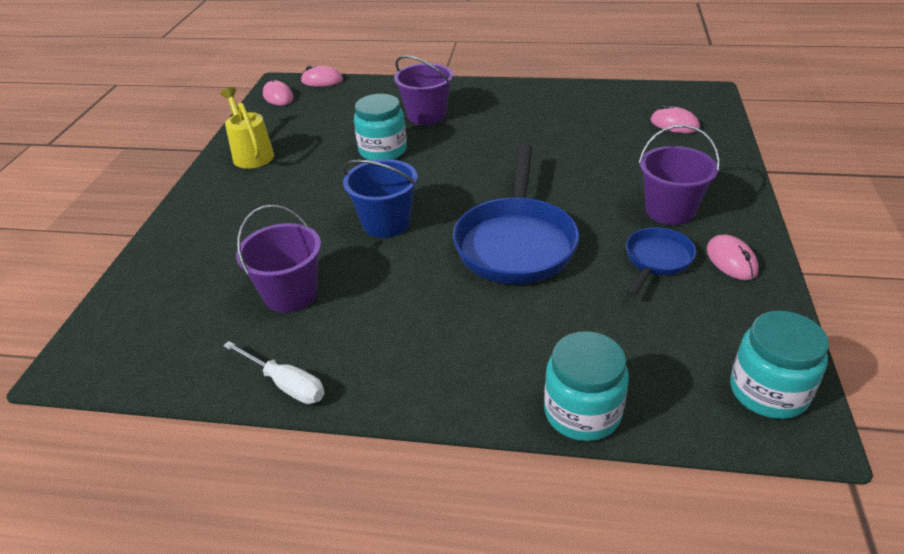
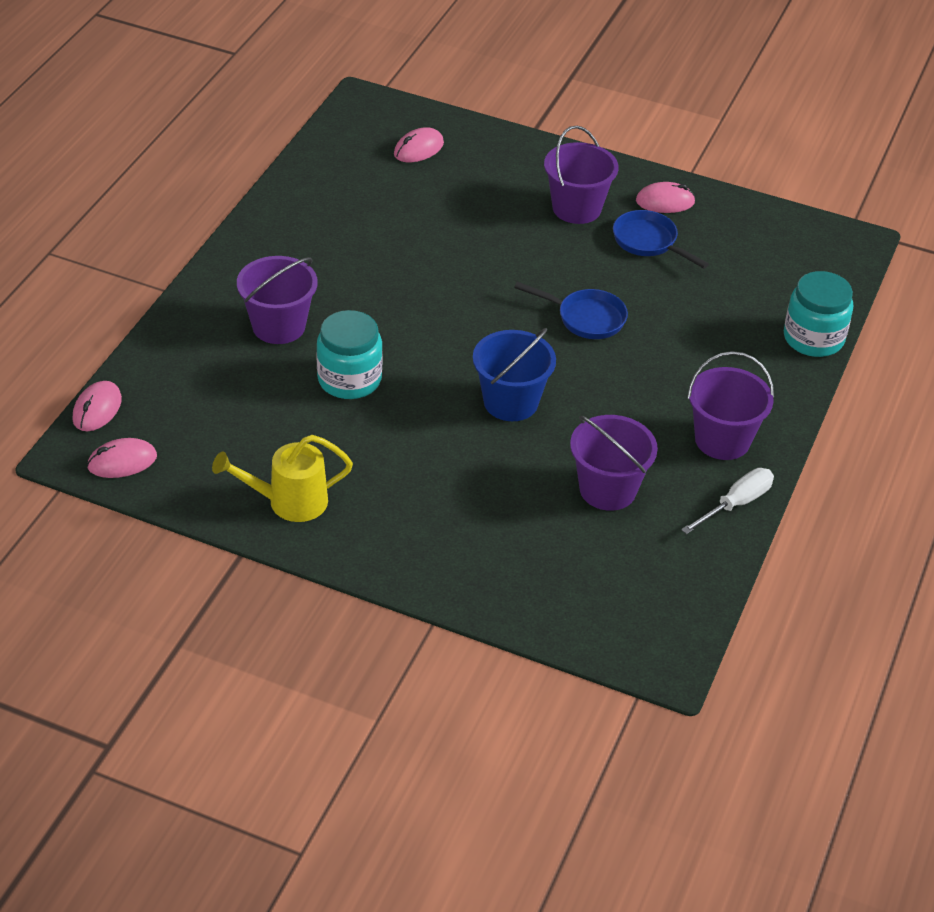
camera: 80 degrees left, 5 degrees up
blue pan [453,144,580,284] -> blue pan [514,282,628,339], size x0.53
turquoise jar [730,311,829,419] -> none
none -> purple bucket [687,351,774,460]

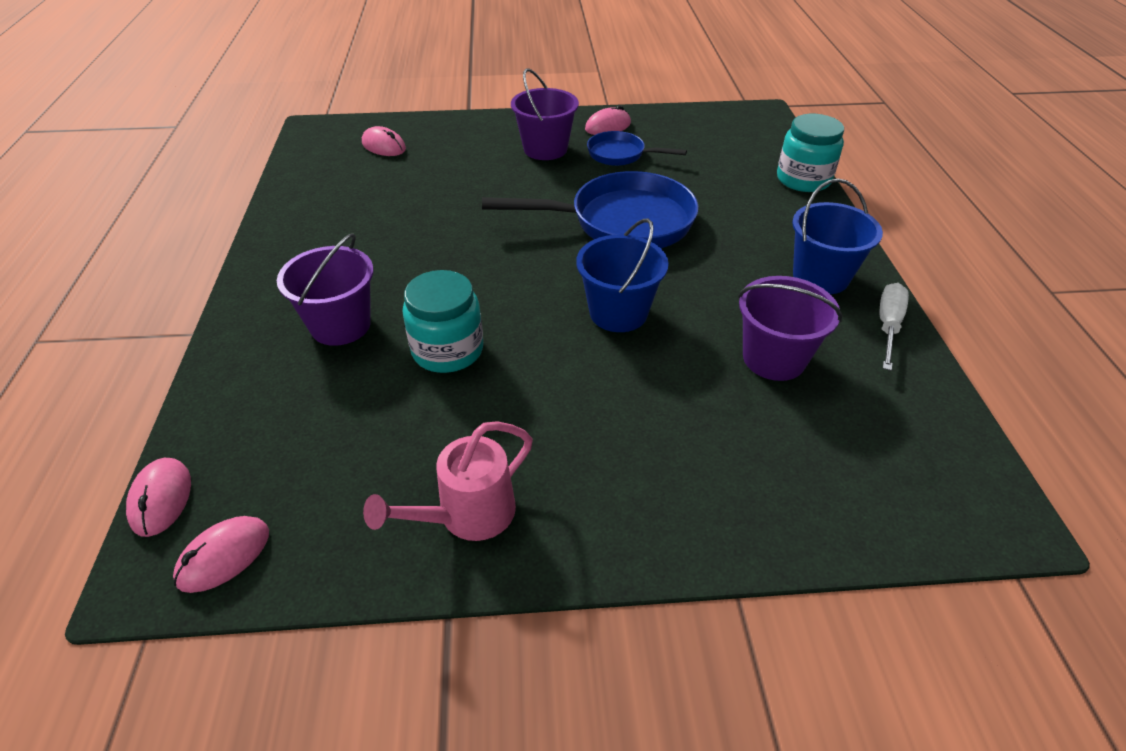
camera: 25 degrees left, 0 degrees up
yellow watering can [212,435,353,522] -> pink watering can [363,422,533,541]
pink mouse [394,127,444,162] -> pink mouse turned 75 degrees counterclockwise [362,126,406,156]
blue pan [514,282,628,339] -> blue pan [482,171,699,248], size x1.88
purple bucket [687,351,774,460] -> blue bucket [792,178,883,294]

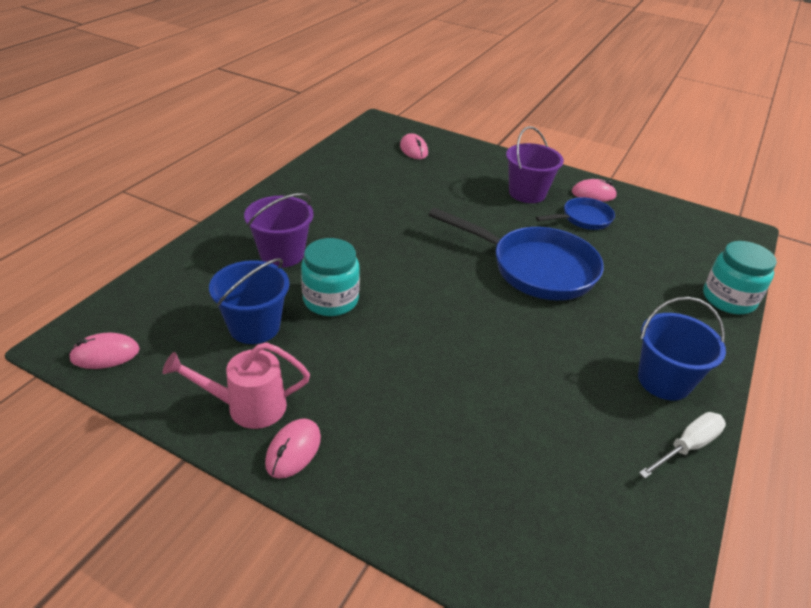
camera: 30 degrees right, 5 degrees down
pink mouse [126,458,191,537] -> pink mouse moved to [265,419,321,479]
blue bucket [576,219,669,332] -> blue bucket moved to [209,258,289,344]
blue pan [587,131,687,166] -> blue pan turned 105 degrees clockwise [535,197,615,230]
purple bucket [738,276,842,381] -> none

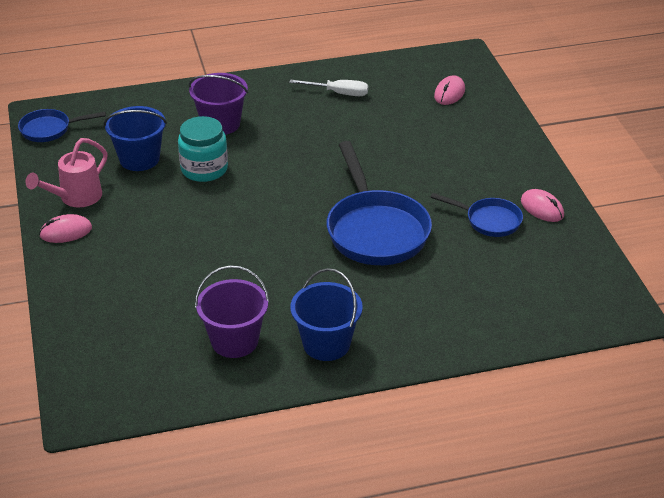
camera: 50 degrees right, 0 degrees up
pink mouse [69,333,140,369] -> blue pan [18,109,106,142]
pink watering can [163,342,310,429] -> pink watering can turned 90 degrees counterclockwise [26,138,108,207]
purple bucket [506,126,564,203] -> purple bucket moved to [195,265,269,358]
white screwdriver [639,412,726,478] -> white screwdriver moved to [289,79,368,96]
turquoise jar [703,241,777,314] -> none

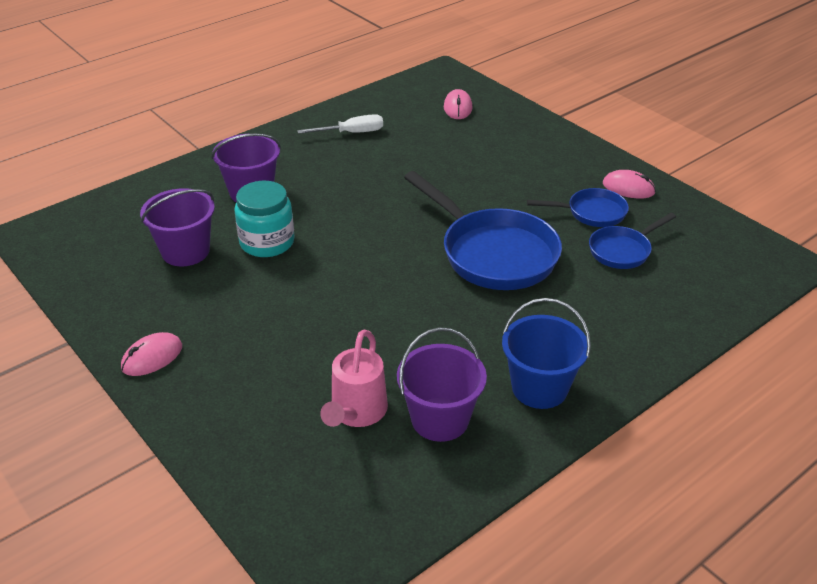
camera: 25 degrees left, 0 degrees up
blue pan [18,109,106,142] -> blue pan moved to [589,213,676,269]
pink watering can [26,138,108,207] -> pink watering can moved to [320,330,388,427]
blue bucket [104,106,167,171] -> purple bucket [140,188,215,266]

